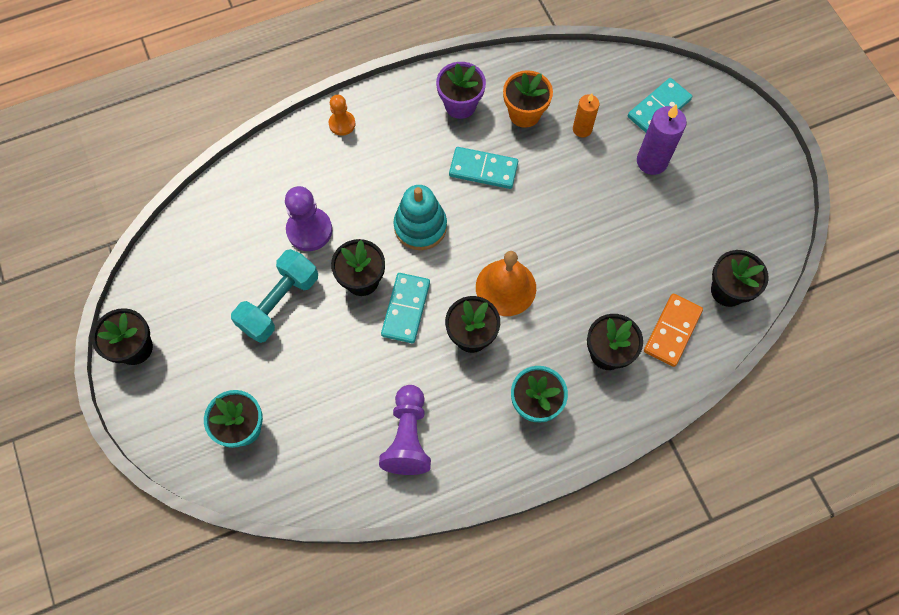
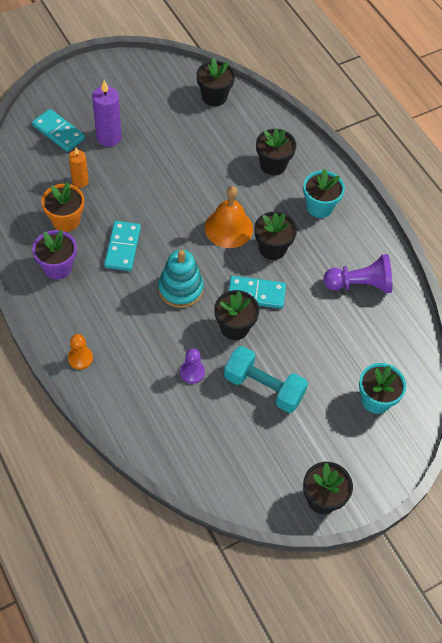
camera: 100 degrees left, 10 degrees down
purple pawn [285,186,332,251] -> purple pawn [180,348,205,384], size x0.61
orange domino [644,294,703,367] -> none

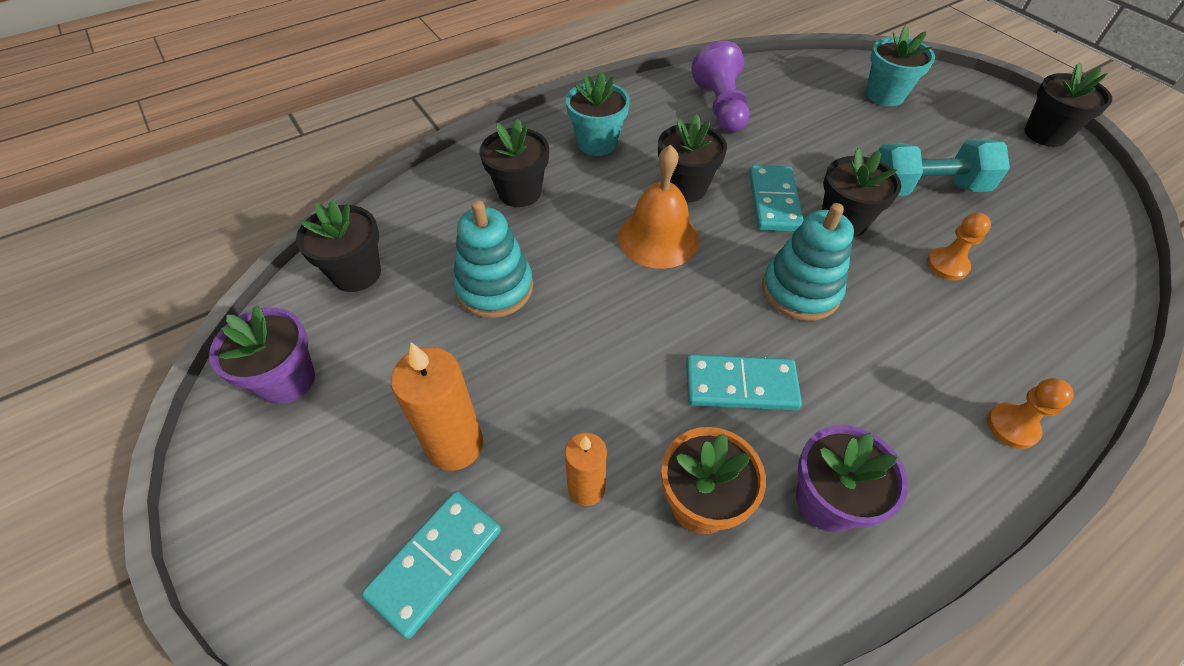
camera: 90 degrees left, 5 degrees down
purple candle [92,80,122,147] -> orange candle [391,342,483,471]
purple pawn [180,348,205,384] -> orange pawn [927,213,991,281]
turquoise dumbbell [224,346,308,413] -> turquoise dumbbell turned 60 degrees clockwise [878,139,1010,196]
none -> purple flower pot [209,305,315,404]
none -> turquoise stacking toy [453,200,533,318]

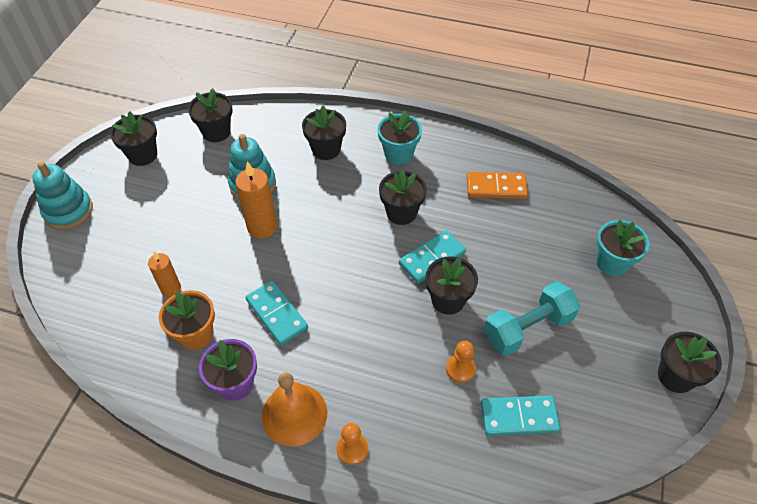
camera: 50 degrees right, 0 degrees up
purple flower pot [209,305,315,404] -> black flower pot [110,111,157,166]
turquoise domino [361,491,501,639] -> turquoise domino moved to [481,395,560,436]
orange candle [391,342,483,471] -> orange candle moved to [235,161,277,238]
orange bell [618,145,699,269] -> orange bell moved to [262,372,327,446]
purple pawn [691,41,749,133] -> orange domino [467,172,528,199]
turquoise stacking toy [762,203,854,321] -> turquoise stacking toy moved to [32,161,93,230]
turquoise dumbbell [878,139,1010,196] -> turquoise dumbbell turned 75 degrees counterclockwise [484,282,580,356]

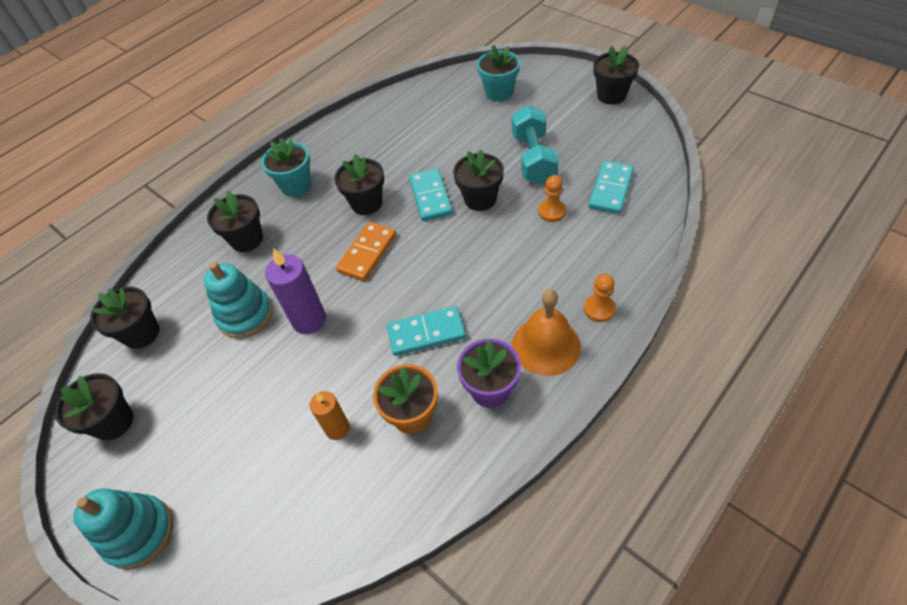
camera: 60 degrees left, 0 degrees up
orange candle [235,161,277,238] -> purple candle [265,248,326,334]
orange domino [467,172,528,199] -> orange domino moved to [336,222,396,281]

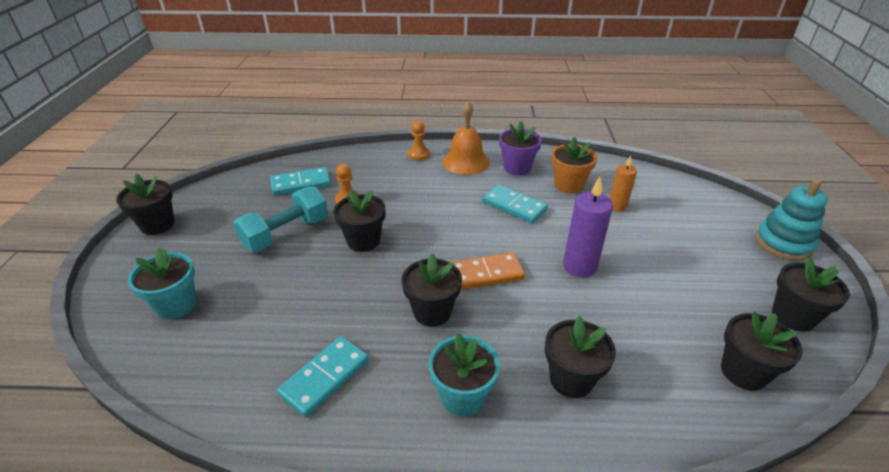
camera: 135 degrees left, 15 degrees down
turquoise stacking toy [204,262,273,339] -> none
turquoise domino [409,169,453,221] -> turquoise domino moved to [277,336,369,418]

